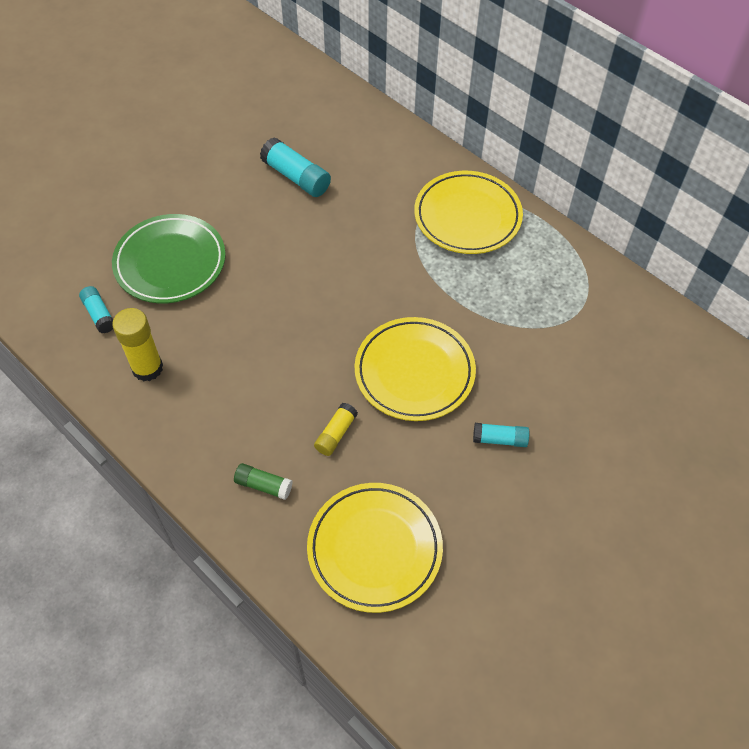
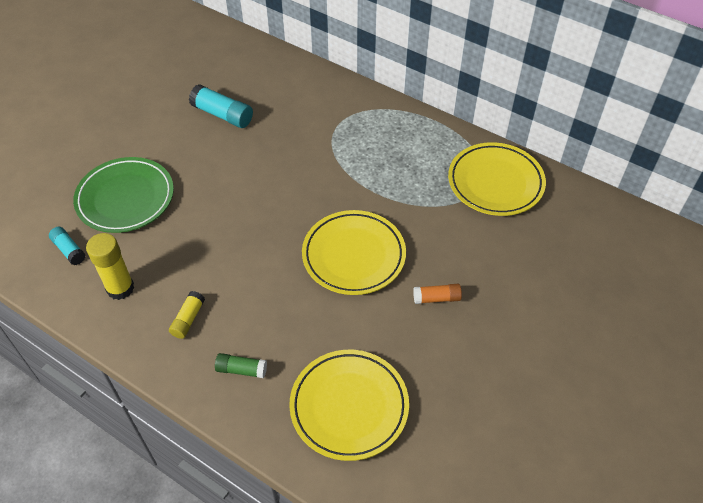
camera: 10 degrees left, 5 degrees down
yellow glue stick [314,403,358,456] -> yellow glue stick moved to [169,291,205,339]
yellow plate [414,171,523,254] -> yellow plate moved to [448,142,546,216]
turquoise glue stick [473,423,529,447] -> orange glue stick [413,284,462,304]

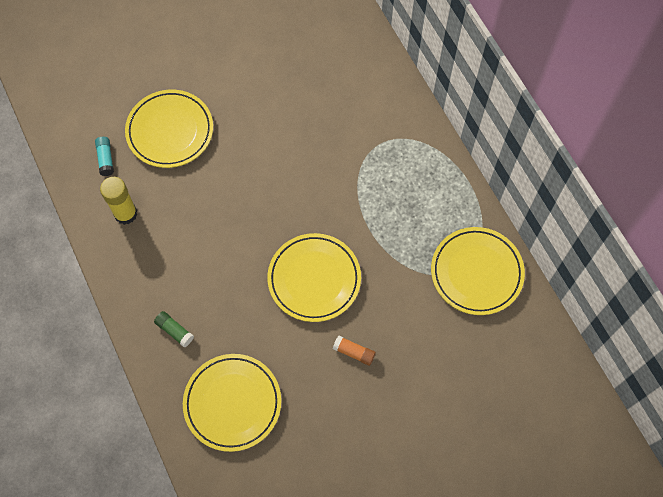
camera: 30 degrees right, 15 degrees up
green plate [73,157,174,233] -> yellow plate [125,90,213,168]
yellow glue stick [169,291,205,339] -> none
turquoise glue stick [189,84,253,128] -> none

